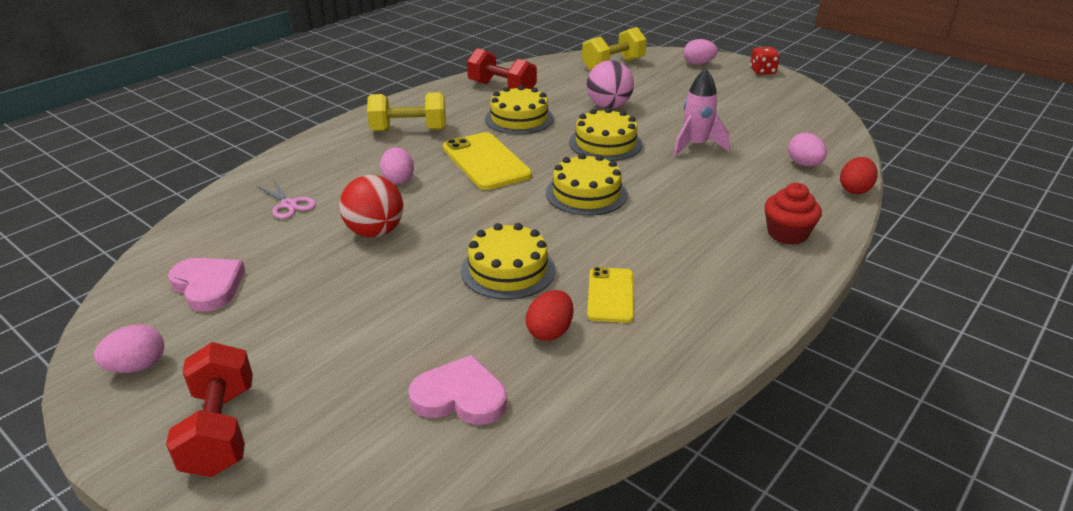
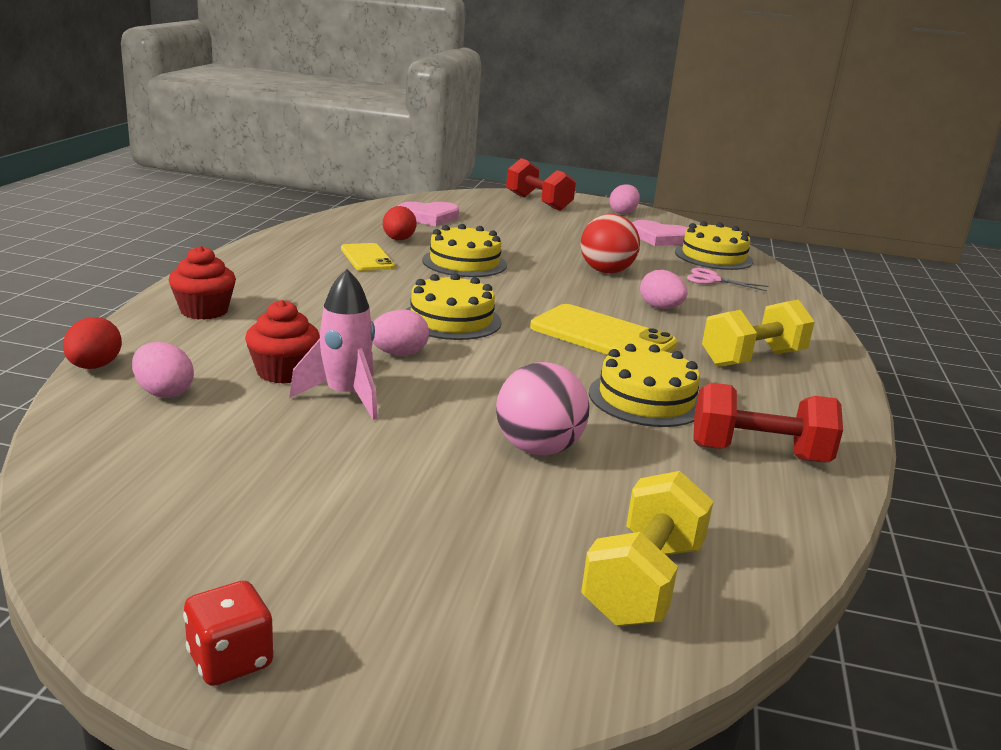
camera: 150 degrees right, 10 degrees down
yellow cake [569,108,642,161] -> yellow cake moved to [675,221,753,270]
pink egg [684,39,718,65] -> pink egg moved to [372,310,429,356]
none -> red cupcake [245,300,320,384]

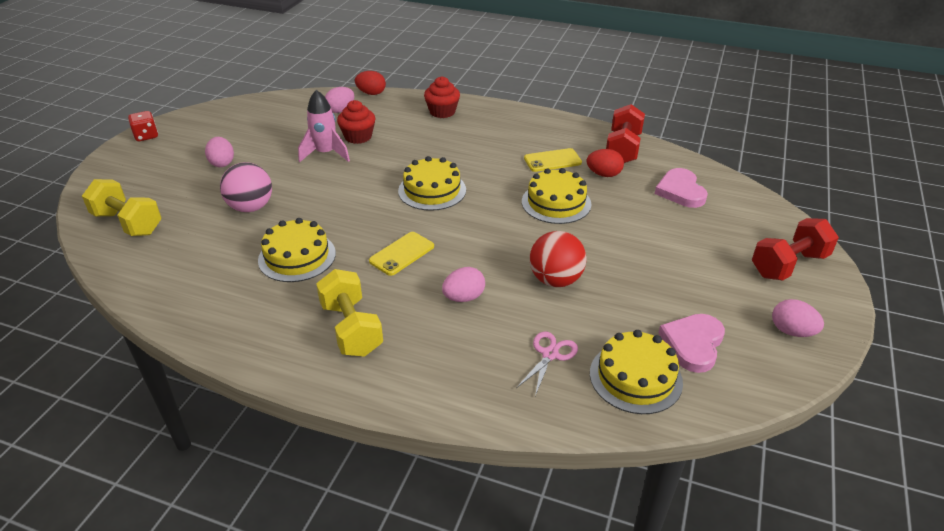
camera: 100 degrees right, 15 degrees up
pink egg [372,310,429,356] -> pink egg moved to [205,137,234,167]
yellow phone [530,304,677,355] -> yellow phone [369,232,434,276], size x0.62
red dumbbell [693,383,843,462] -> red dumbbell moved to [606,104,645,163]

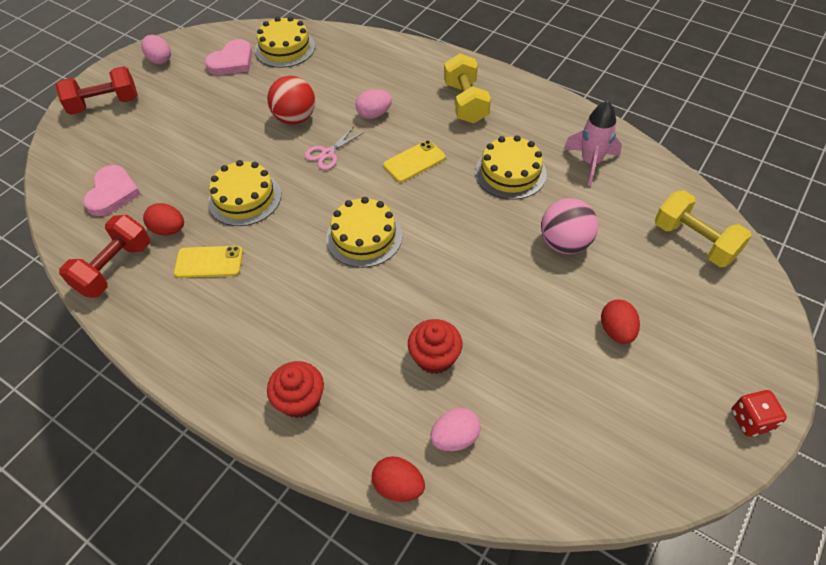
camera: 165 degrees left, 15 degrees up
pink egg [205,137,234,167] -> red egg [601,300,640,344]
pink rocket [298,90,350,163] -> pink rocket moved to [564,101,622,186]
pink scissors [516,332,578,396] -> pink scissors moved to [304,126,363,170]

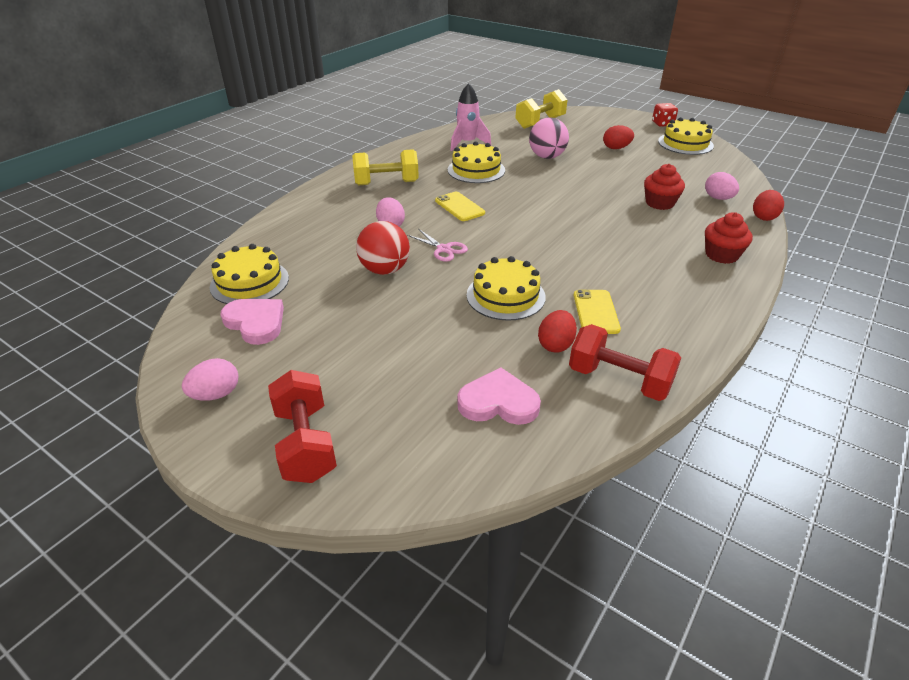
camera: 90 degrees left, 15 degrees down
yellow cake [326,197,402,268] -> yellow cake moved to [658,117,714,155]

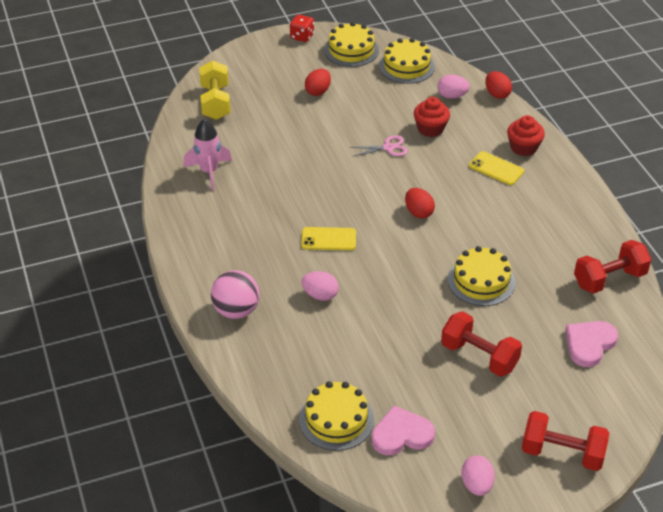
camera: 55 degrees left, 5 degrees up
yellow dumbbell [352,149,419,185] -> none
red ball [356,221,410,275] -> none
pink scissors [407,229,468,262] -> pink scissors moved to [349,135,408,157]
yellow cake [448,141,505,183] -> yellow cake moved to [379,38,435,84]
pink ball [529,118,569,159] -> pink ball moved to [211,270,260,319]
red egg [538,310,577,353] -> red egg moved to [405,188,435,219]
yellow phone [573,290,621,334] -> yellow phone moved to [469,151,524,185]
none -> red dumbbell [441,311,522,377]

